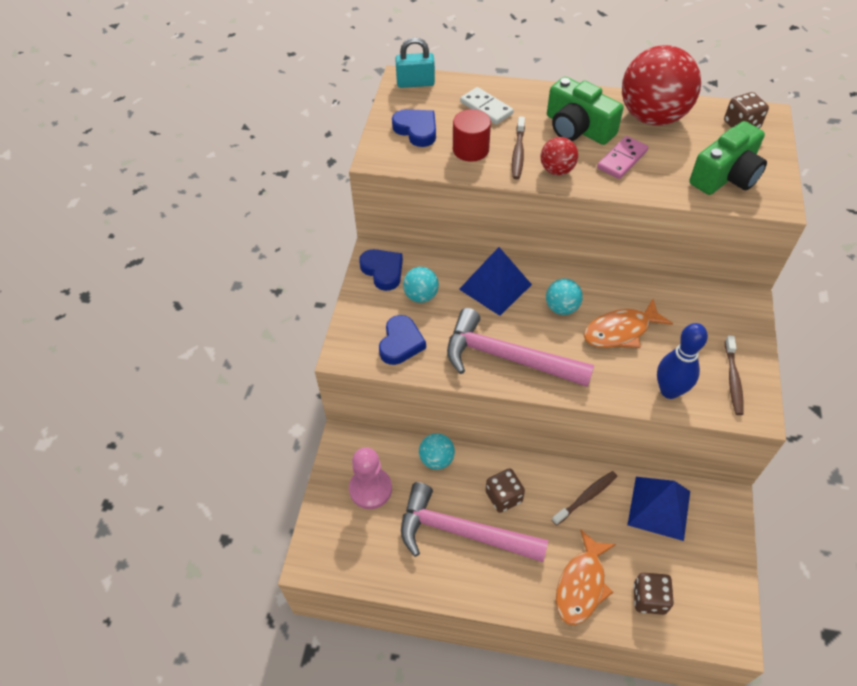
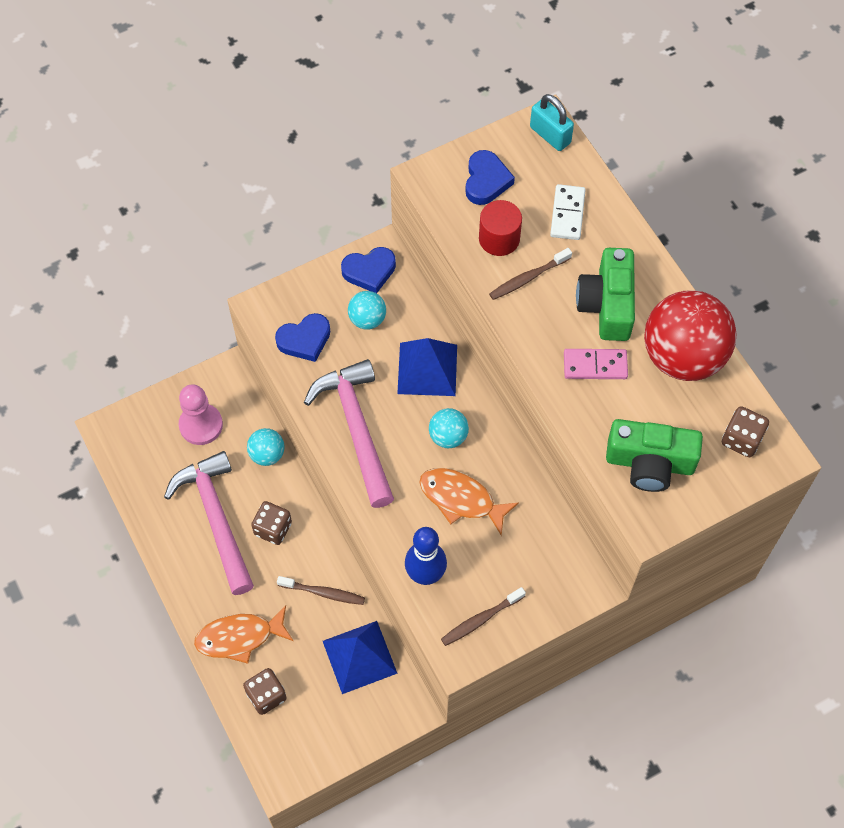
camera: 50 degrees right, 10 degrees up
blue heart [359,249,403,291] -> blue heart turned 60 degrees clockwise [341,247,396,293]
red ball [541,137,578,175] -> none

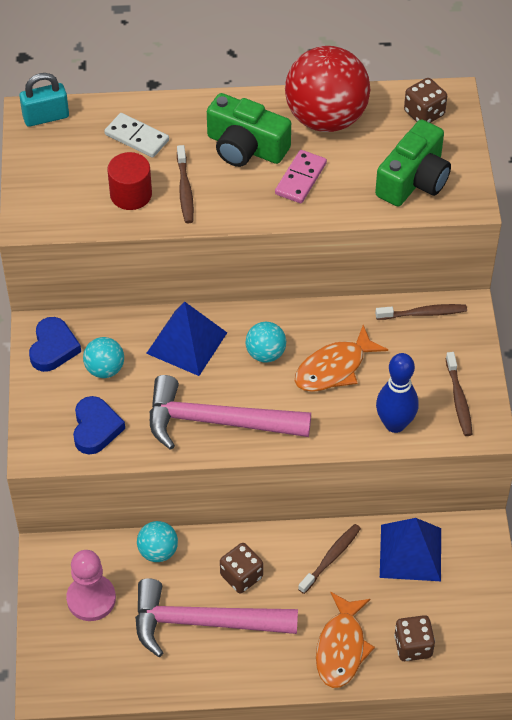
camera: 65 degrees left, 10 degrees down
blue heart [465,150,515,205] -> none
none -> brown toothbrush [375,304,467,320]

